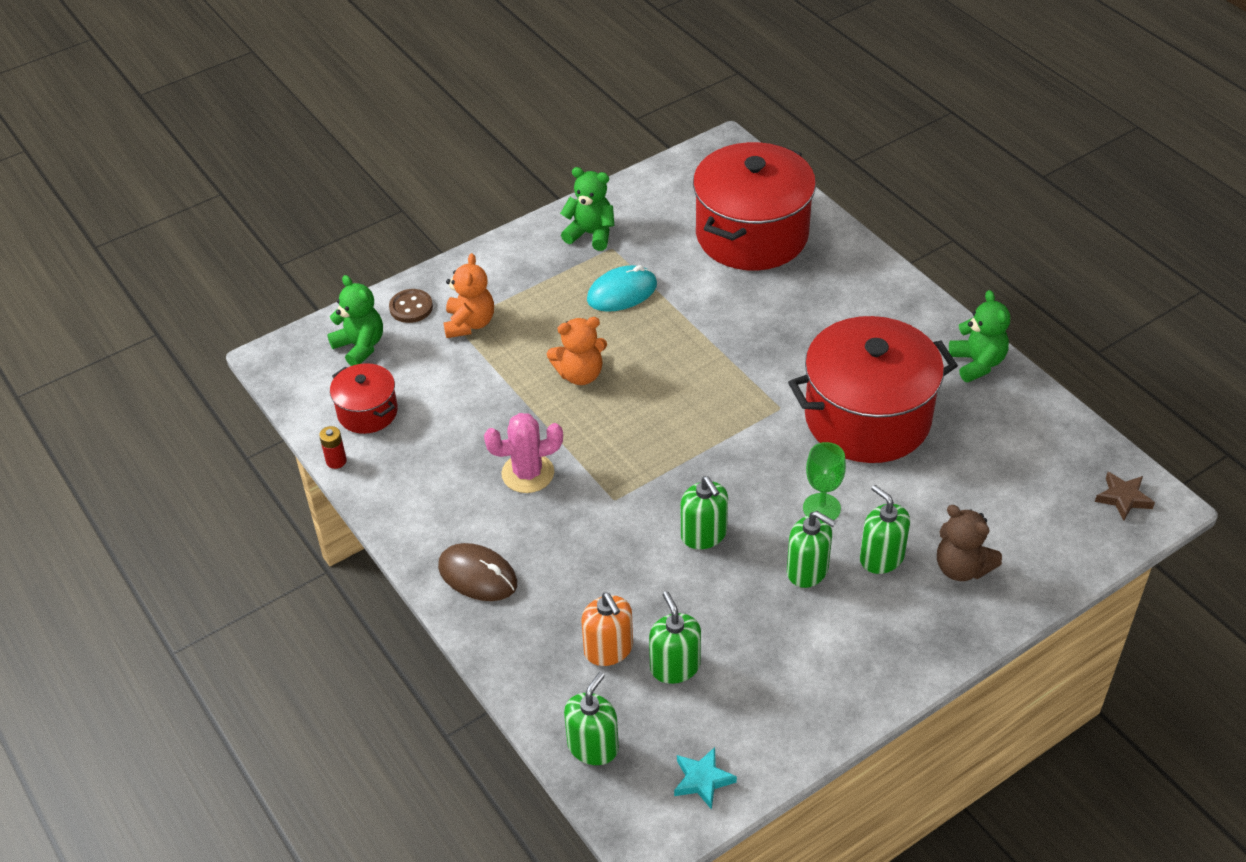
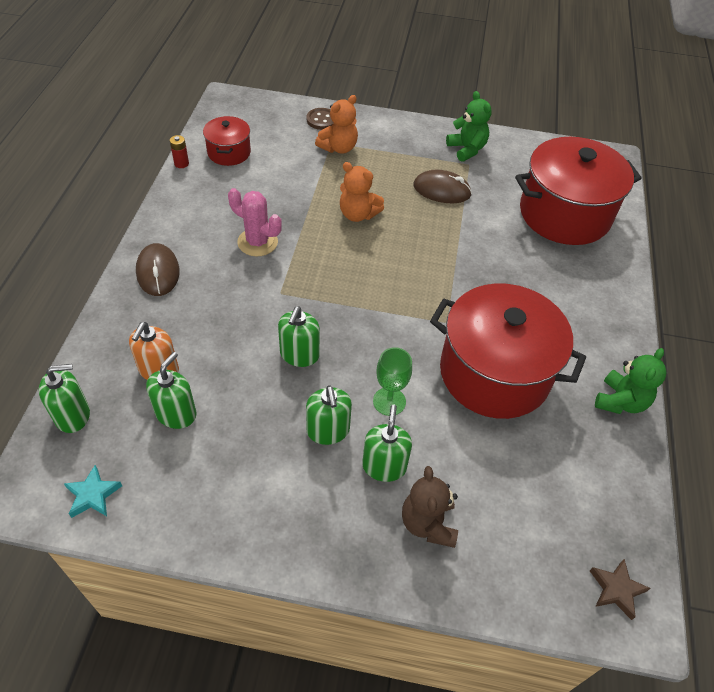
camera: 40 degrees right, 5 degrees up
green teddy bear [327,275,383,366] -> none
turquoise mouse [587,265,657,312] -> brown mouse [413,170,472,203]

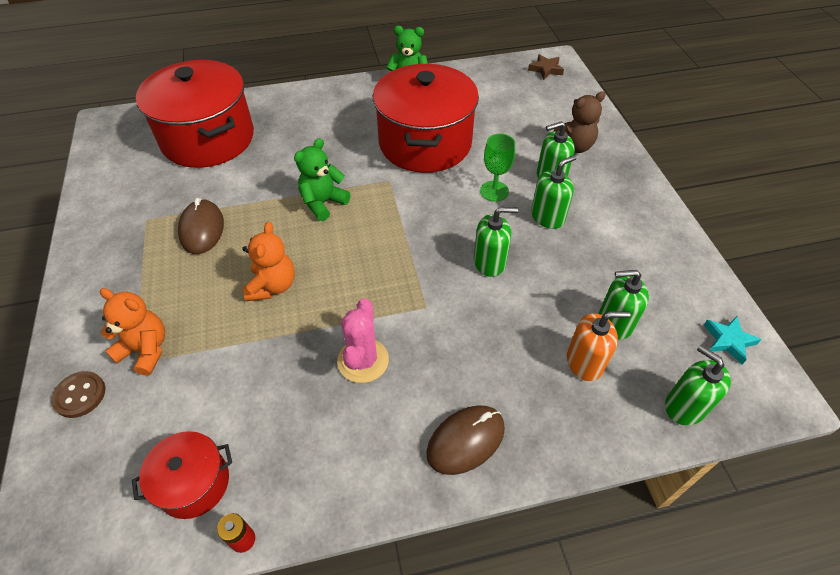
camera: 110 degrees left, 0 degrees up
green teddy bear [446,91,492,162] -> green teddy bear moved to [294,138,351,221]

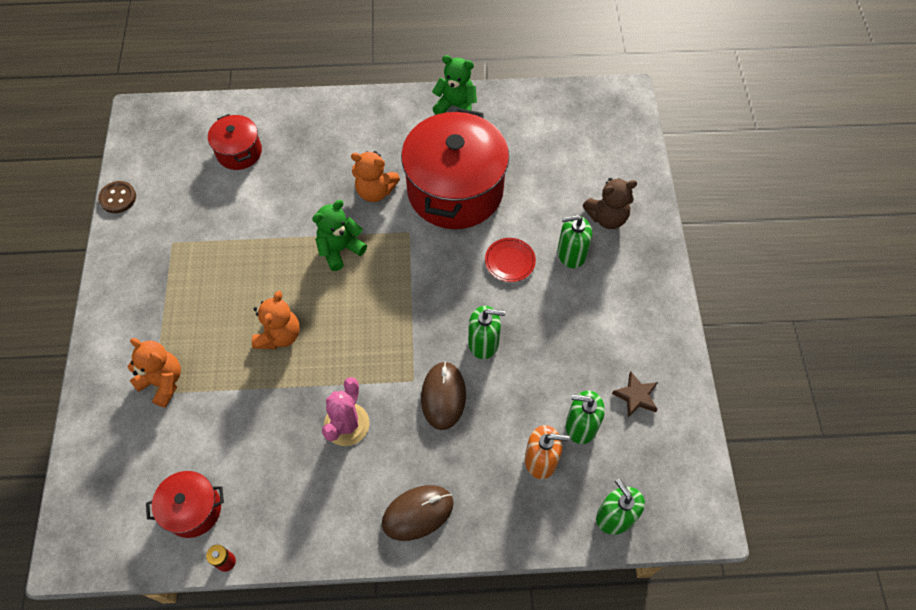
camera: 10 degrees right, 10 degrees up
brown button [51,371,106,418] -> brown button moved to [98,181,136,213]
red pot [136,60,254,168] -> red pot [208,114,262,170], size x0.49
brown mouse [178,198,224,254] -> brown mouse moved to [421,361,466,430]
green goblet [480,134,515,202] -> red plate [485,238,536,282]
brown star [528,54,564,80] -> brown star moved to [612,372,658,417]
green soap dispenser [531,155,576,229] -> none
turquoise star [704,316,762,364] -> none
none -> orange teddy bear [351,151,400,202]

